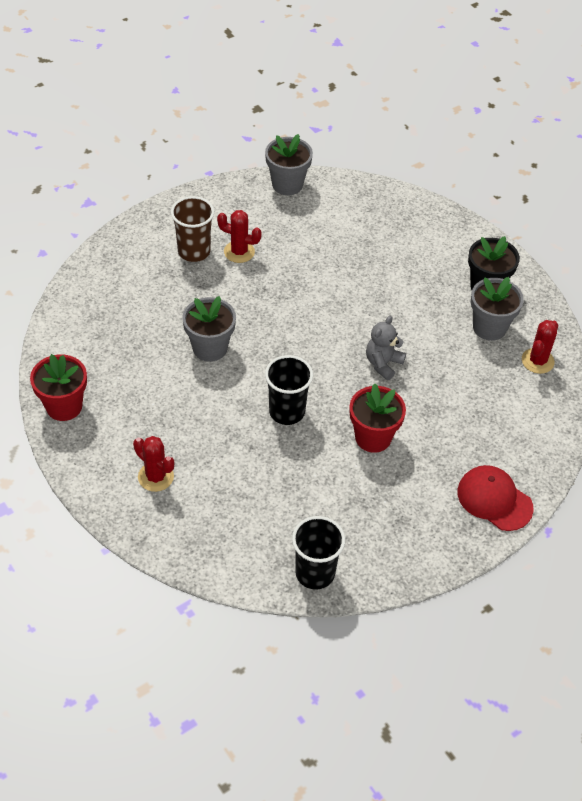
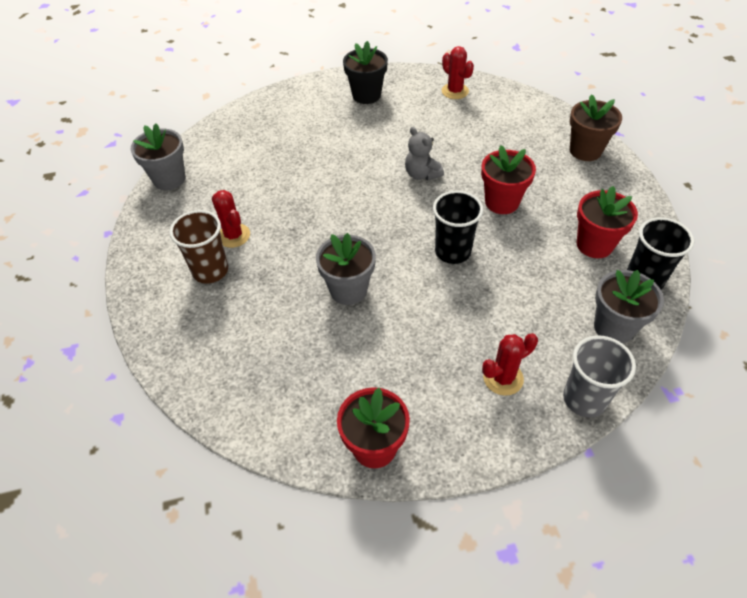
camera: 65 degrees left, 0 degrees up
red cactus [217,210,262,263] -> red cactus turned 75 degrees counterclockwise [212,190,250,248]
red cap [457,465,534,531] -> brown flower pot [570,94,622,161]
grey flower pot [471,277,524,341] -> grey flower pot moved to [594,270,664,344]
none -> grey cup [563,335,636,418]
none -> red flower pot [577,186,638,258]

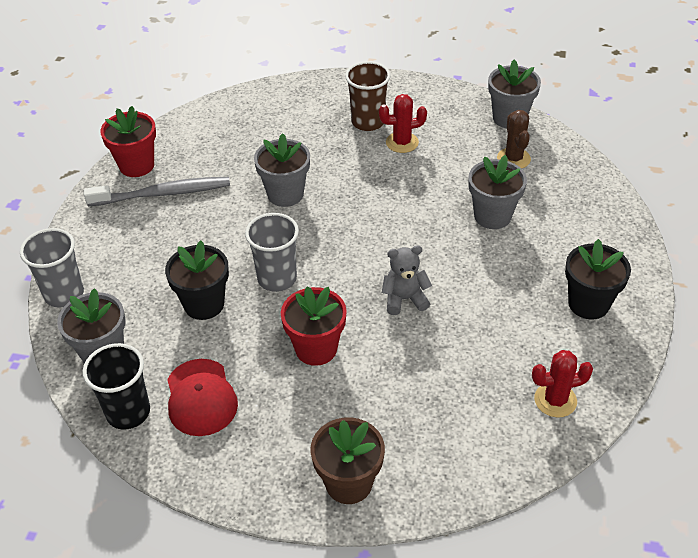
camera: 115 degrees right, 5 degrees down
black cup [433,191,483,264] -> grey cup [245,213,299,292]
red cactus [482,333,538,396] -> none
red flower pot [577,186,638,258] -> red cap [167,359,238,436]
none -> grey toothbrush [84,177,230,206]
none -> black flower pot [165,241,229,320]
none -> grey flower pot [468,155,527,229]
none -> brown cactus [497,110,531,169]

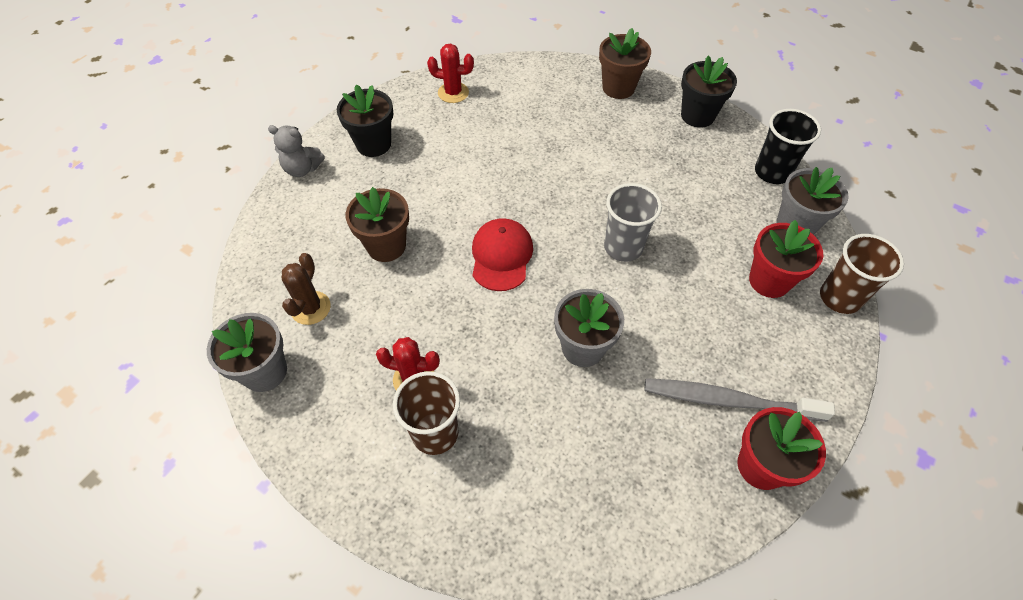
camera: 160 degrees left, 10 degrees up
grey cup [20,228,84,308] -> brown cup [820,234,904,314]
black flower pot [165,241,229,320] -> black flower pot moved to [681,56,737,128]
red cap [167,359,238,436] -> red cap moved to [472,218,533,291]
red flower pot [281,286,347,366] -> red flower pot moved to [749,220,823,298]
grey teddy bear [382,245,432,315] -> grey teddy bear moved to [268,125,325,177]
grey flower pot [468,155,527,229] -> brown flower pot [346,187,409,262]

